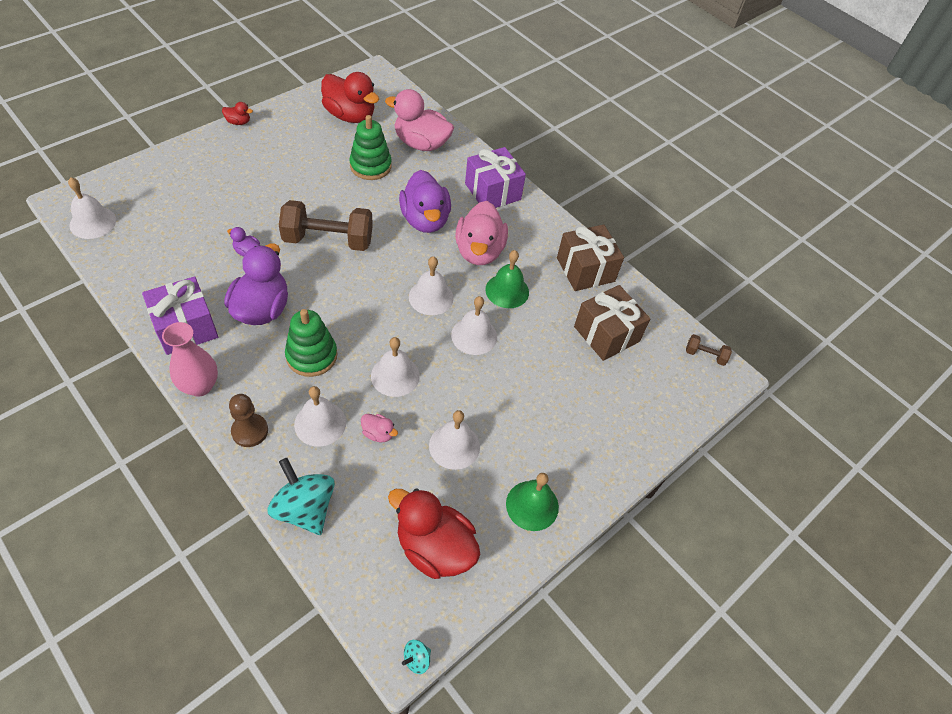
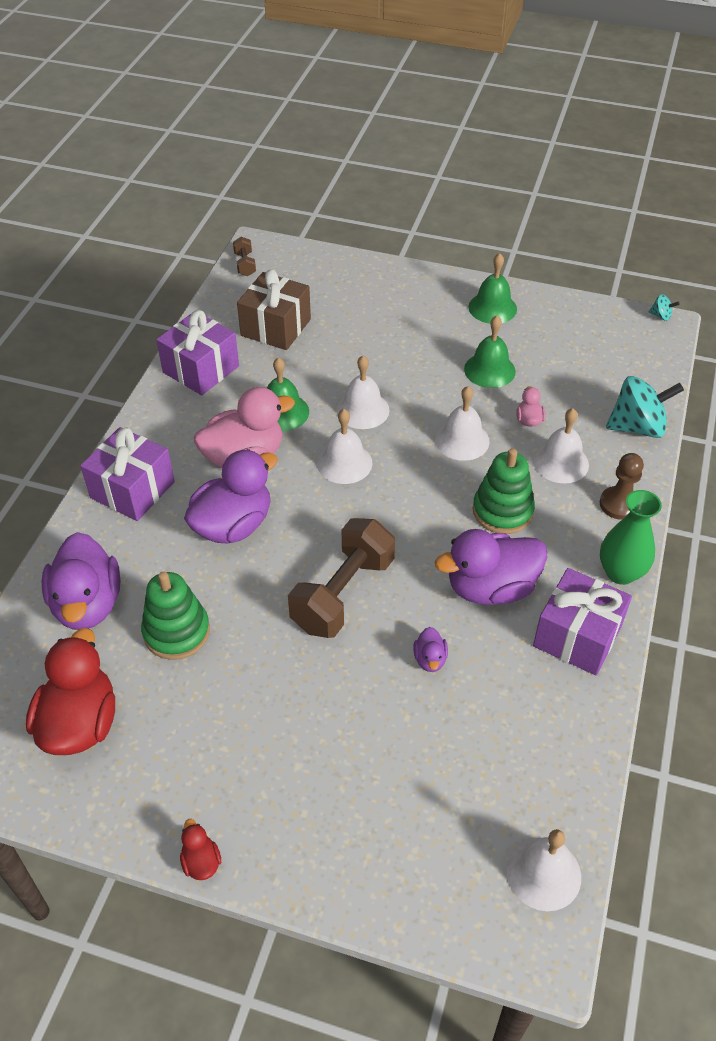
camera: 115 degrees left, 5 degrees down
pink vase [162,322,218,397] -> green vase [600,490,662,585]
turquoise spinning top [268,458,335,535] -> turquoise spinning top turned 120 degrees counterclockwise [606,376,684,438]
brown dumbbell [279,200,373,251] -> brown dumbbell turned 60 degrees clockwise [288,518,395,638]
pink duck [385,89,454,151] -> purple duck [42,532,120,630]
red duck [388,488,480,579] -> none
white bell [429,410,480,470] -> green bell [464,315,516,388]
brown gift [557,224,624,291] -> purple gift [156,310,239,395]

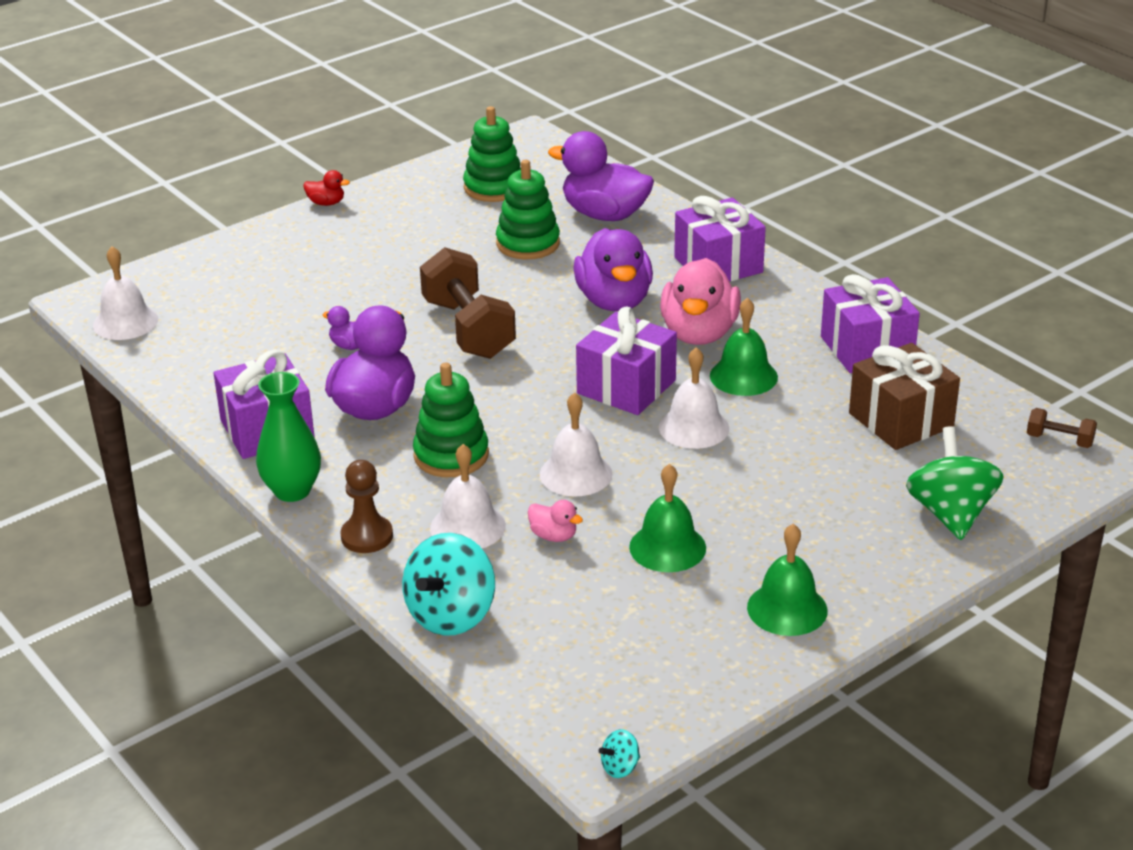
camera: 125 degrees right, 15 degrees down
red duck [26,628,115,755] -> green stacking toy [463,106,521,202]
white bell [317,409,372,484] -> purple gift [576,307,677,415]
none -> green spinning top [906,426,1004,540]

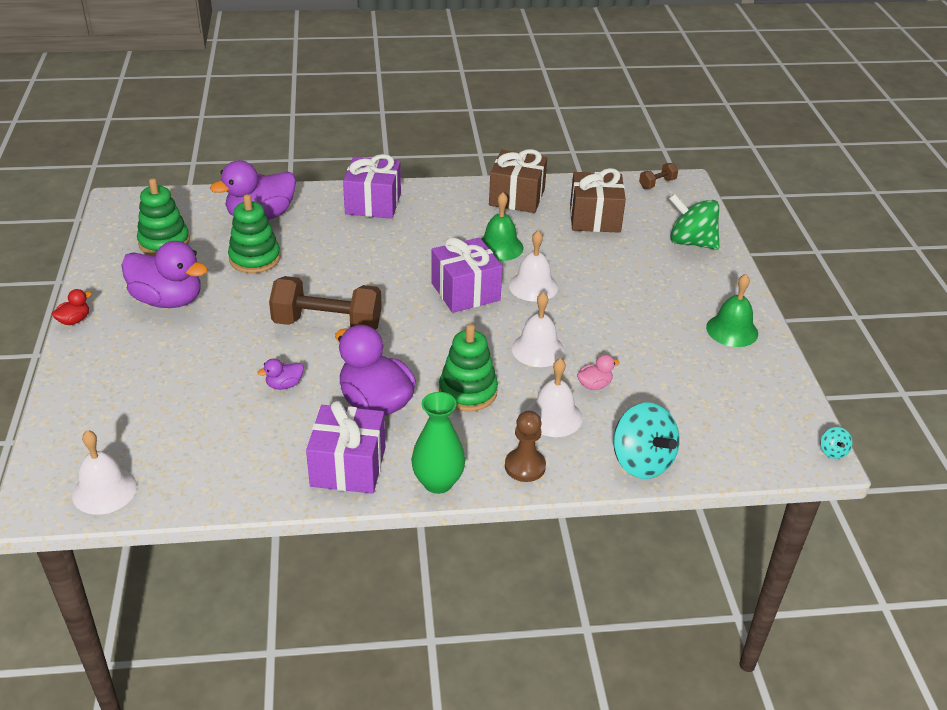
camera: 60 degrees left, 5 degrees up
purple duck [573,228,653,311] -> purple duck moved to [121,241,208,308]
green bell [629,464,706,572] -> none
pink duck [660,258,741,345] -> none
purple gift [821,274,920,373] -> brown gift [489,149,547,213]

